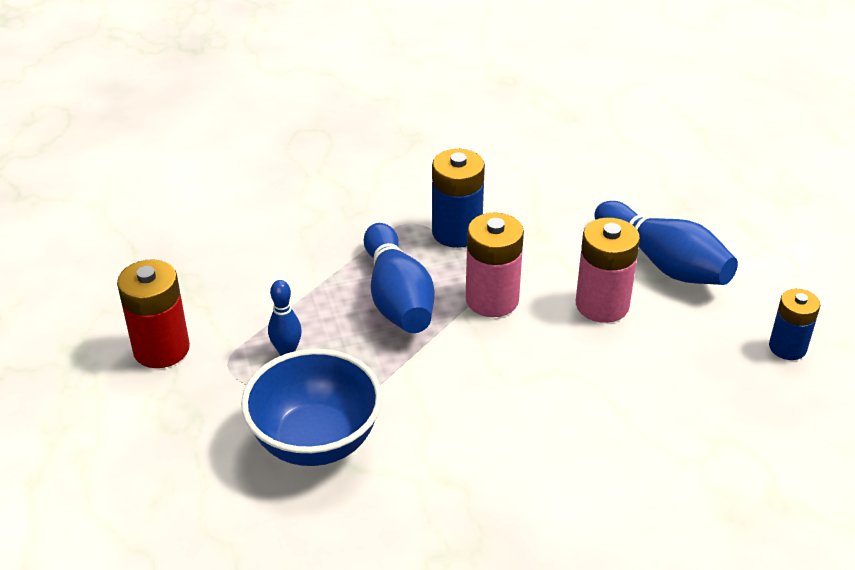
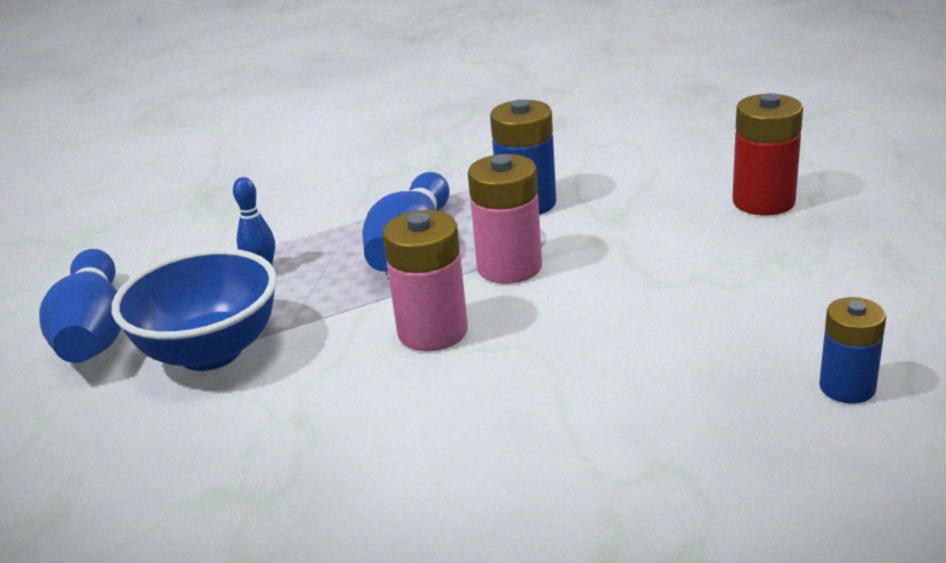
camera: 30 degrees right, 10 degrees down
red battery [117,259,190,368] -> red battery moved to [732,93,803,215]
pink battery [576,217,640,323] -> pink battery moved to [382,210,468,351]
blue bowling pin [595,201,738,285] -> blue bowling pin moved to [39,249,122,363]

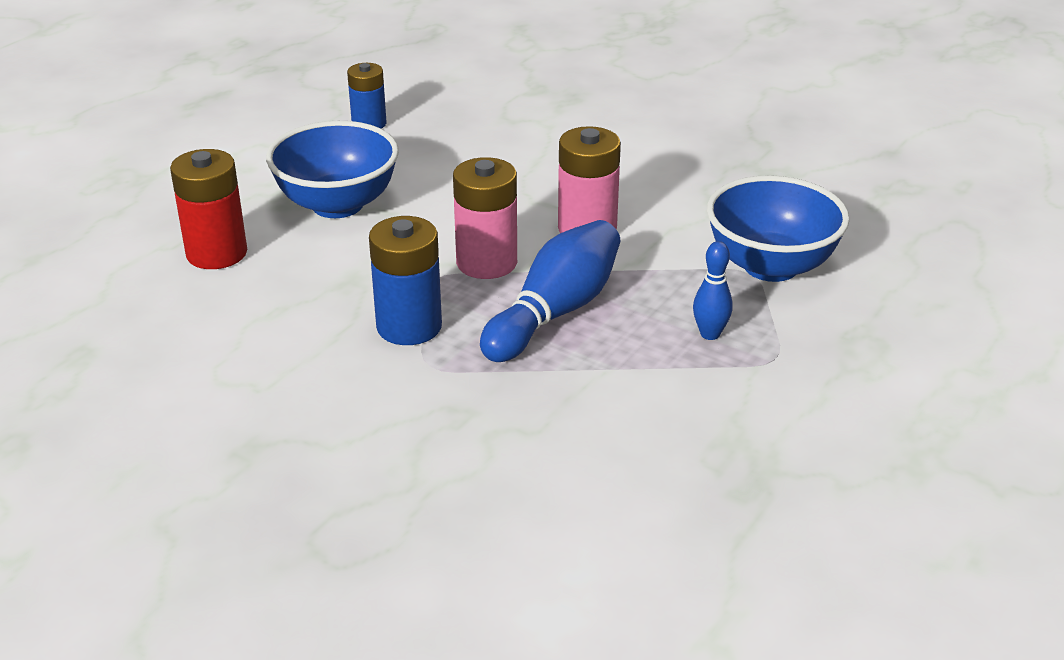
camera: 160 degrees left, 5 degrees up
blue bowling pin [39,249,122,363] -> none
none -> blue bowl [266,121,399,218]

